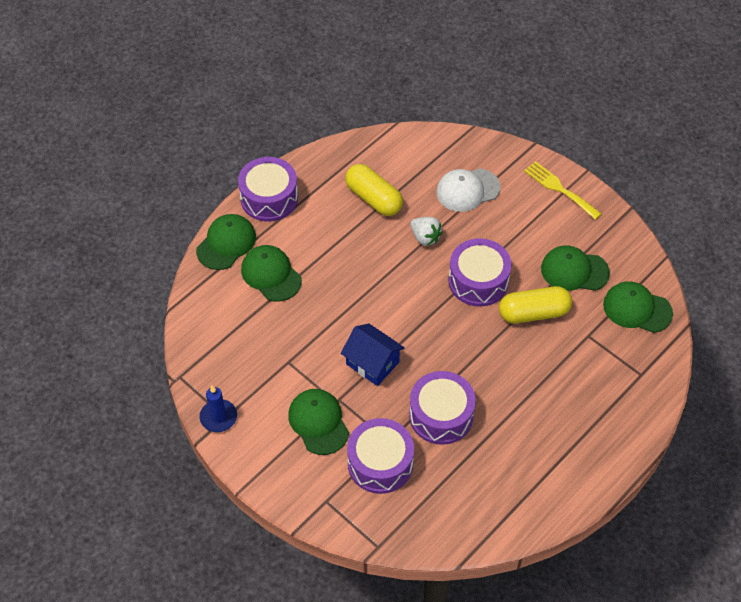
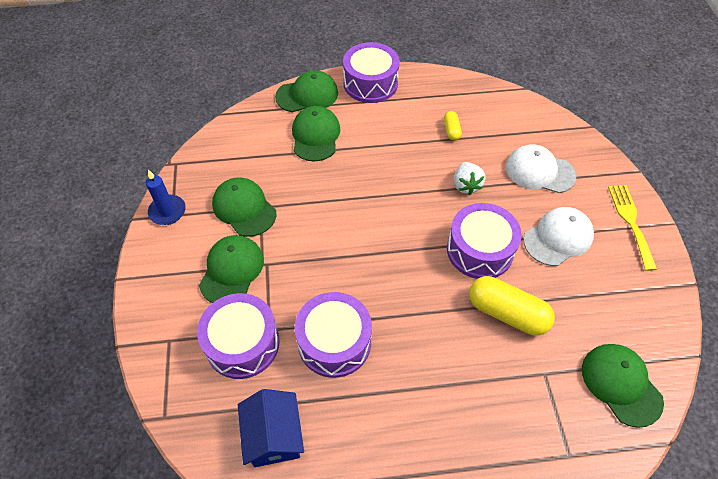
camera: 40 degrees right, 0 degrees up
blue house [341,323,405,386] -> blue house moved to [238,389,304,467]
yellow capsule [345,164,403,216] -> yellow capsule [444,111,462,141], size x0.50
green cap [541,245,610,291] -> green cap moved to [212,177,276,237]
none -> white cap [523,207,594,266]

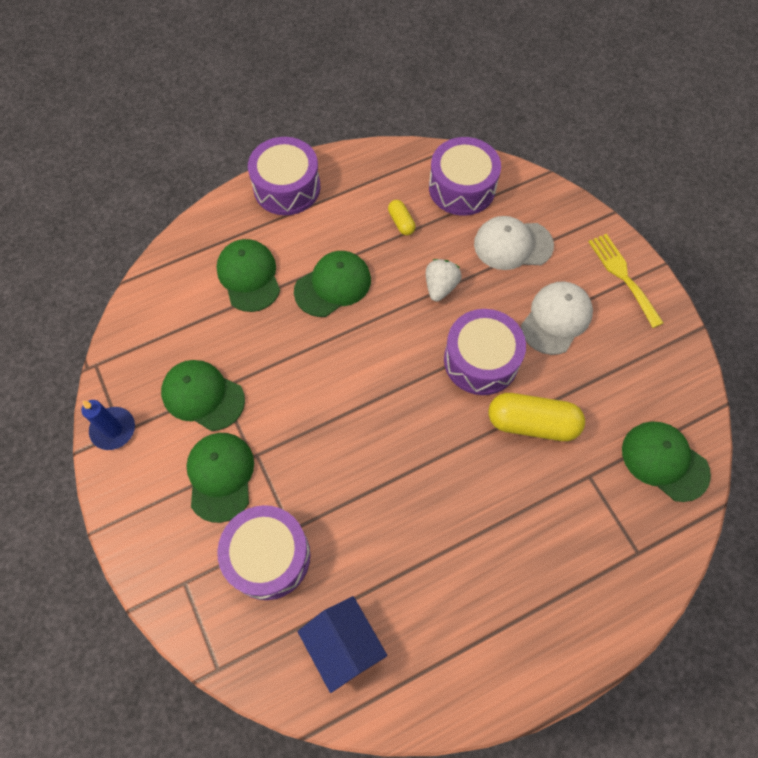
camera: 20 degrees left, 10 degrees up
green cap [275,70,338,112] -> green cap moved to [294,251,371,317]
purple drum [295,292,372,378] -> purple drum moved to [429,137,501,216]
white strawberry [454,162,485,195] -> white strawberry turned 135 degrees counterclockwise [426,259,462,302]

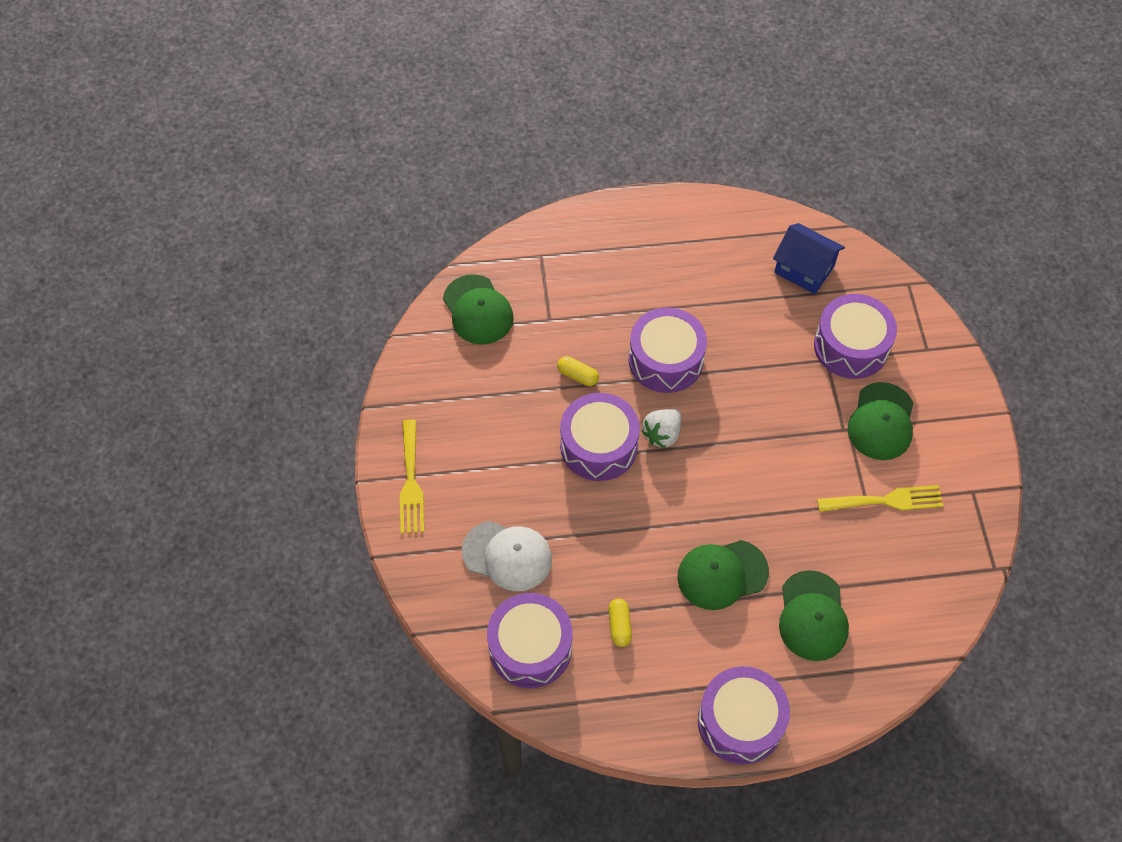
camera: 160 degrees left, 5 degrees down
blue candle [81,400,135,450] -> none
green cap [161,360,245,431] -> yellow fork [817,485,944,512]
blue house [298,596,387,693] -> blue house turned 45 degrees counterclockwise [773,223,845,294]
white strawberry [426,259,462,302] -> white strawberry moved to [642,409,681,448]
yellow capsule [488,393,585,441] -> yellow capsule [557,356,599,386], size x0.50
white cap [521,281,593,355] -> none
none -> purple drum [629,307,707,393]

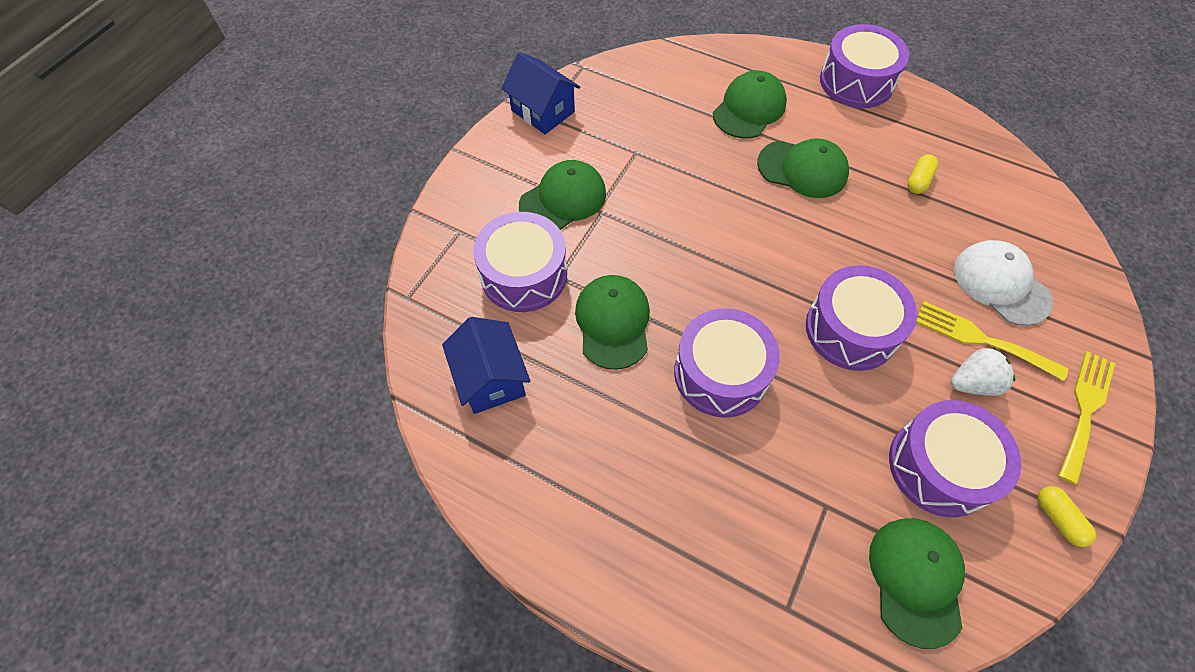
camera: 145 degrees left, 0 degrees up
purple drum [487,593,573,688] -> purple drum moved to [889,400,1021,517]
yellow capsule [557,356,599,386] -> yellow capsule moved to [1038,486,1096,547]
white strawberry [642,409,681,448] -> white strawberry moved to [951,348,1015,396]
yellow fork [817,485,944,512] -> yellow fork moved to [916,301,1068,381]
none -> blue house [501,52,580,134]
none -> green cap [575,275,650,370]

